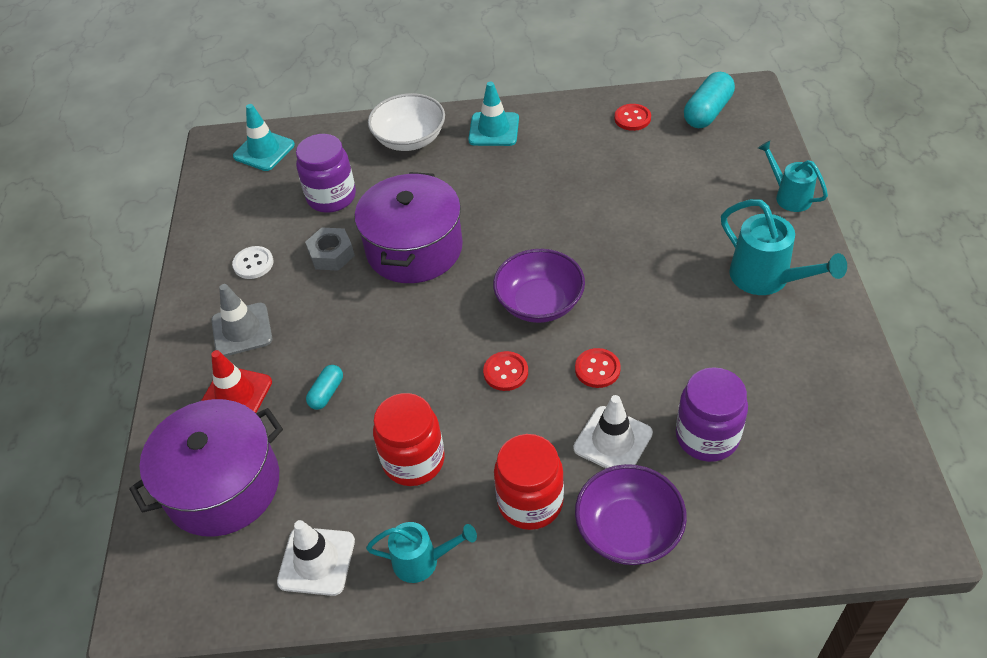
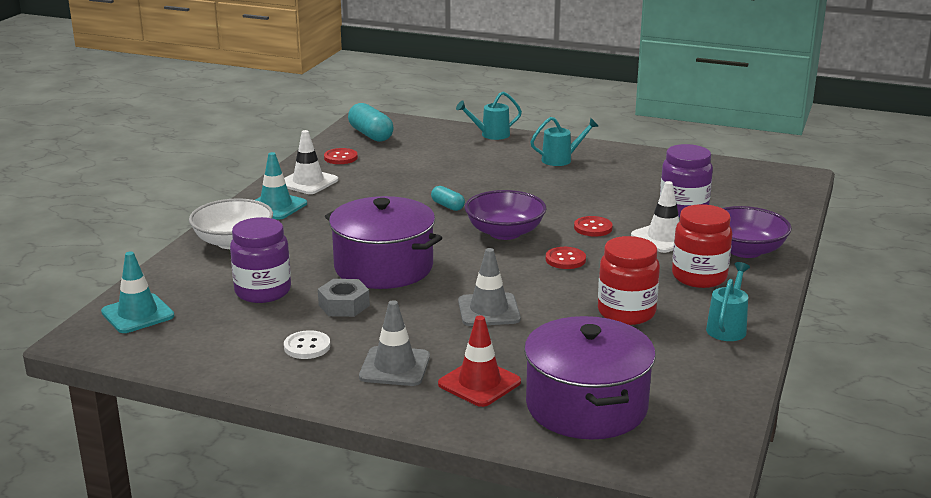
camera: 70 degrees left, 25 degrees down
white traffic cone [277,520,355,596] -> white traffic cone moved to [284,130,338,194]
turquoise capsule [306,365,343,410] -> turquoise capsule moved to [431,186,465,211]
turquoise watering can [721,199,847,295] -> turquoise watering can [530,117,599,166], size x0.65
none -> grey traffic cone [458,248,521,326]

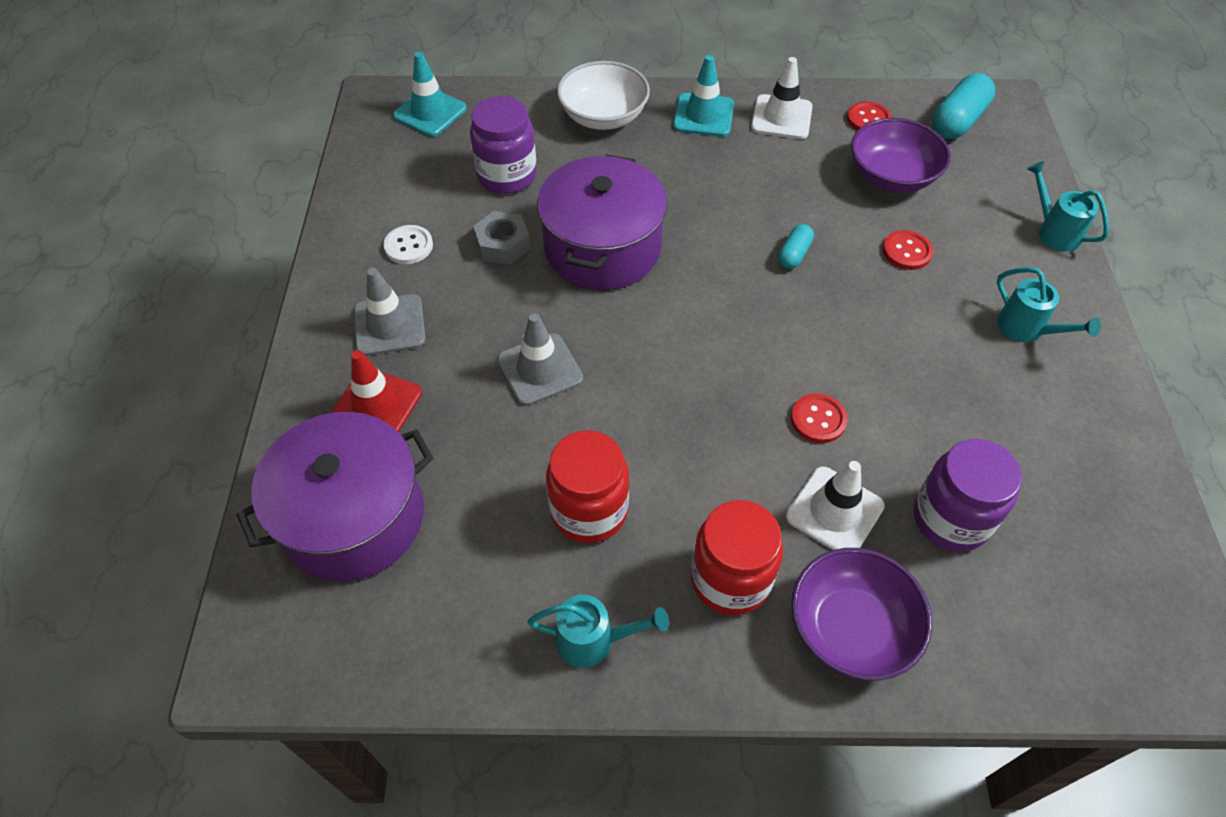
camera: 70 degrees right, 30 degrees up
purple bowl [465,190,546,240] -> purple bowl moved to [851,118,951,193]
red button [546,247,586,269] -> red button moved to [883,230,933,270]

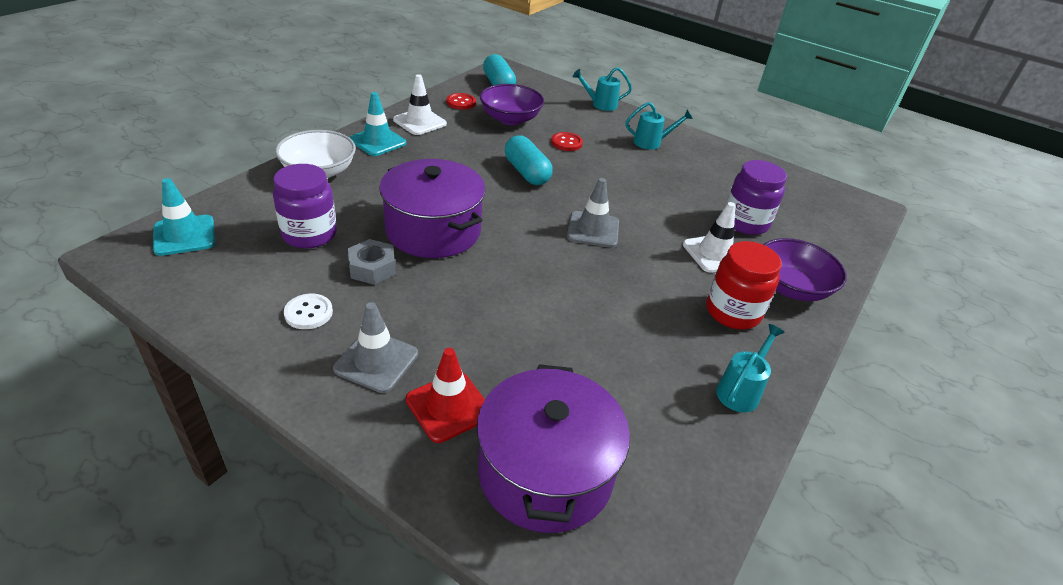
camera: 60 degrees left, 15 degrees down
grey traffic cone [497,313,583,406] -> grey traffic cone moved to [567,178,619,248]
red jar [546,430,629,543] -> none
turquoise capsule [778,224,814,269] -> turquoise capsule [505,136,553,185], size x1.78
red button [791,393,848,443] -> none

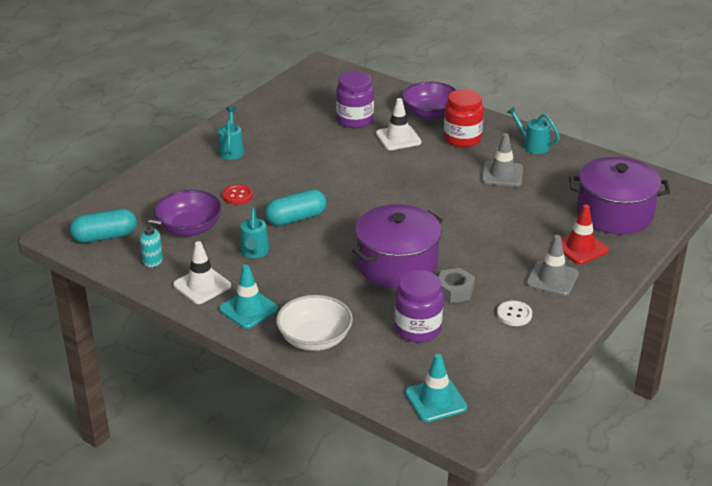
camera: 85 degrees left, 5 degrees down
red button [447,93,476,110] -> turquoise soap dispenser [140,219,163,268]
grey traffic cone [567,178,619,248] -> grey traffic cone moved to [482,133,523,187]
turquoise watering can [573,67,632,111] -> turquoise watering can moved to [240,208,269,258]

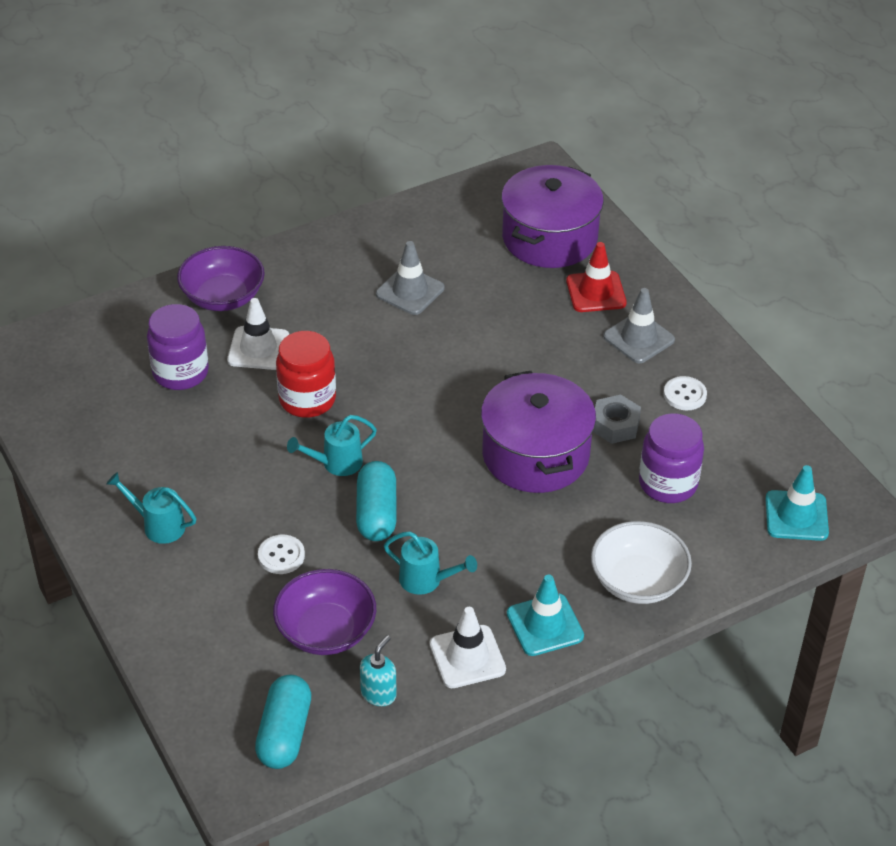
camera: 65 degrees left, 10 degrees up
red button [222,184,253,205] -> white button [258,535,305,574]
red jar [444,89,484,148] -> red jar moved to [276,331,336,418]
turquoise watering can [506,106,560,154] -> turquoise watering can moved to [287,415,377,476]

